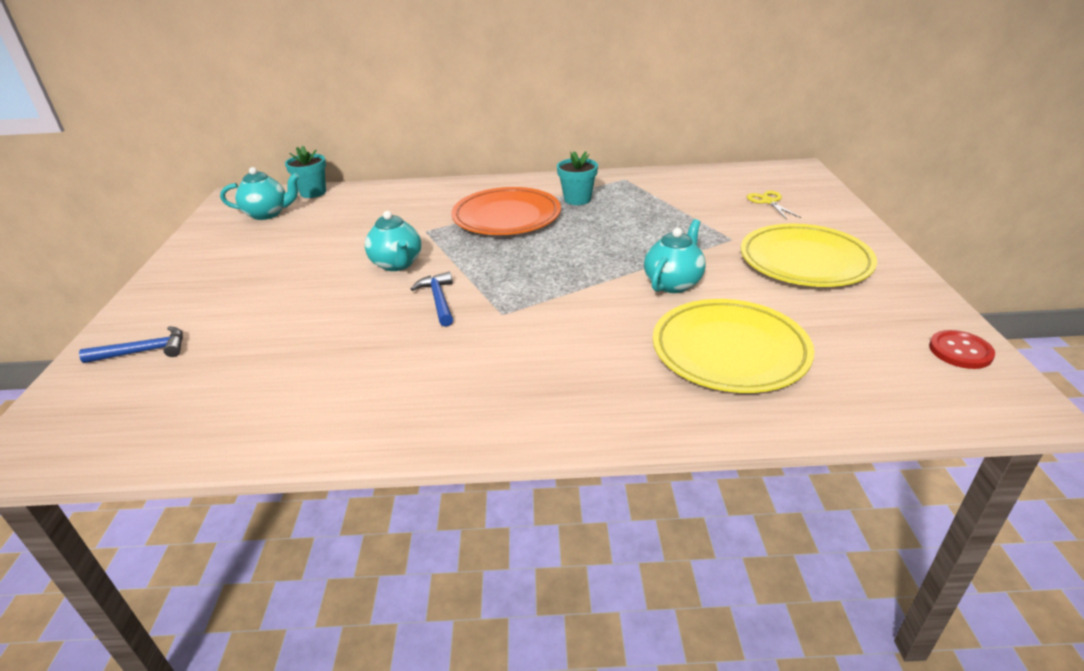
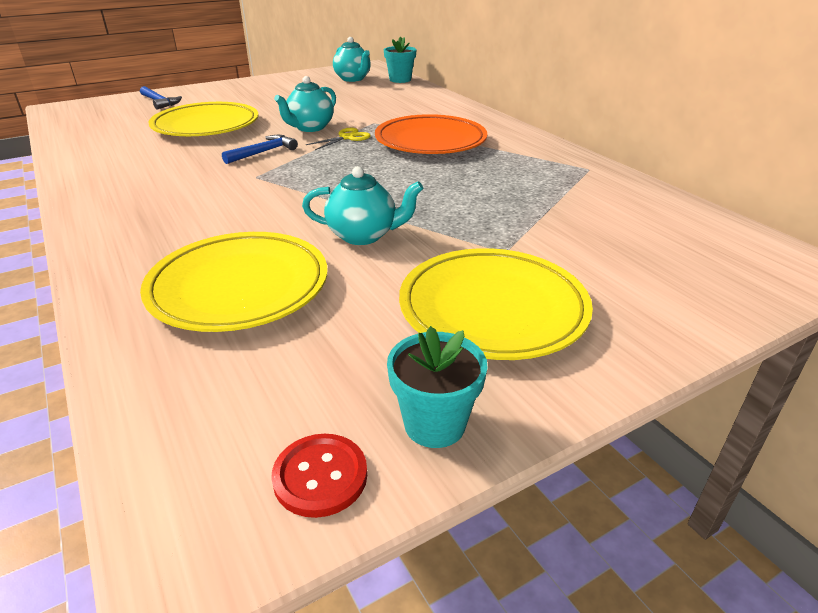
camera: 60 degrees right, 0 degrees up
turquoise flower pot [557,151,598,205] -> turquoise flower pot moved to [387,326,488,448]
yellow scissors [747,191,801,219] -> yellow scissors moved to [306,128,371,150]
none -> yellow plate [148,102,259,136]

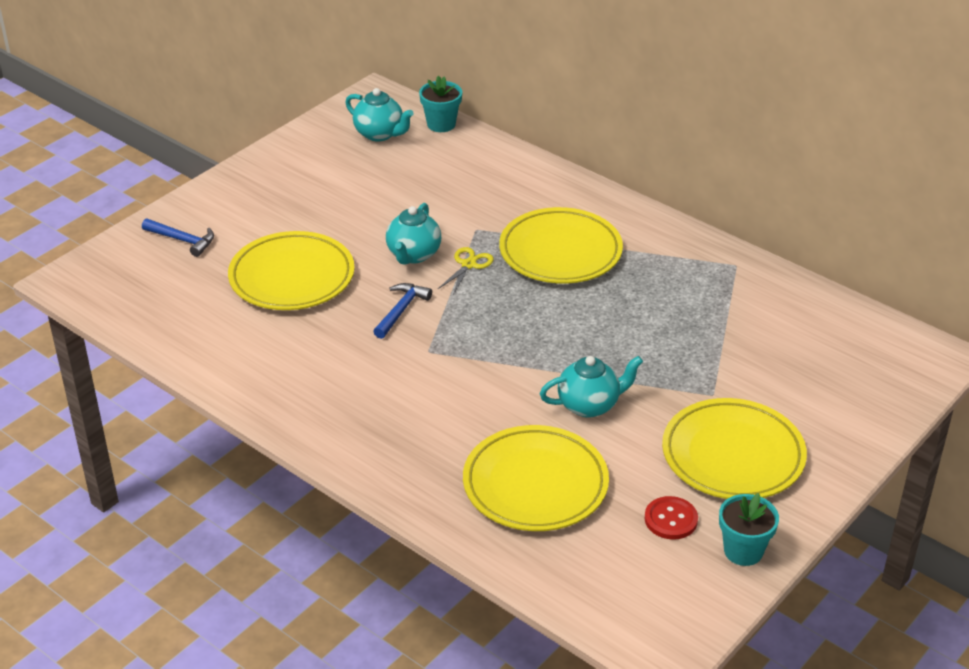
camera: 20 degrees left, 5 degrees up
red button [271,434,367,518] -> red button moved to [645,496,698,540]
orange plate [375,114,488,154] -> yellow plate [499,207,623,284]

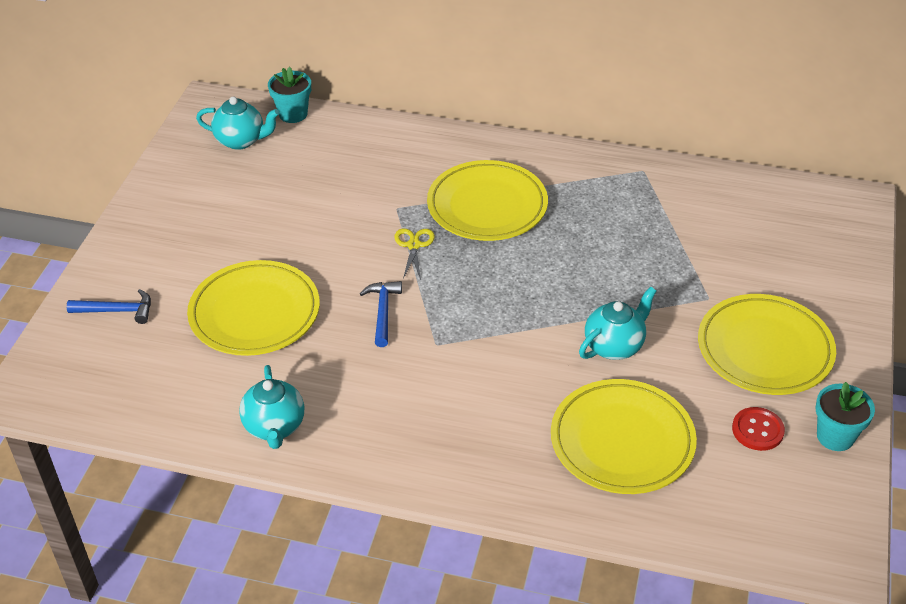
camera: 25 degrees left, 5 degrees up
turquoise teapot [386,203,441,265] -> turquoise teapot moved to [239,365,304,449]

